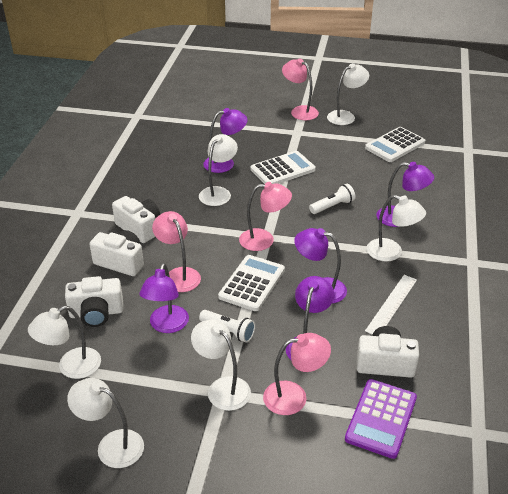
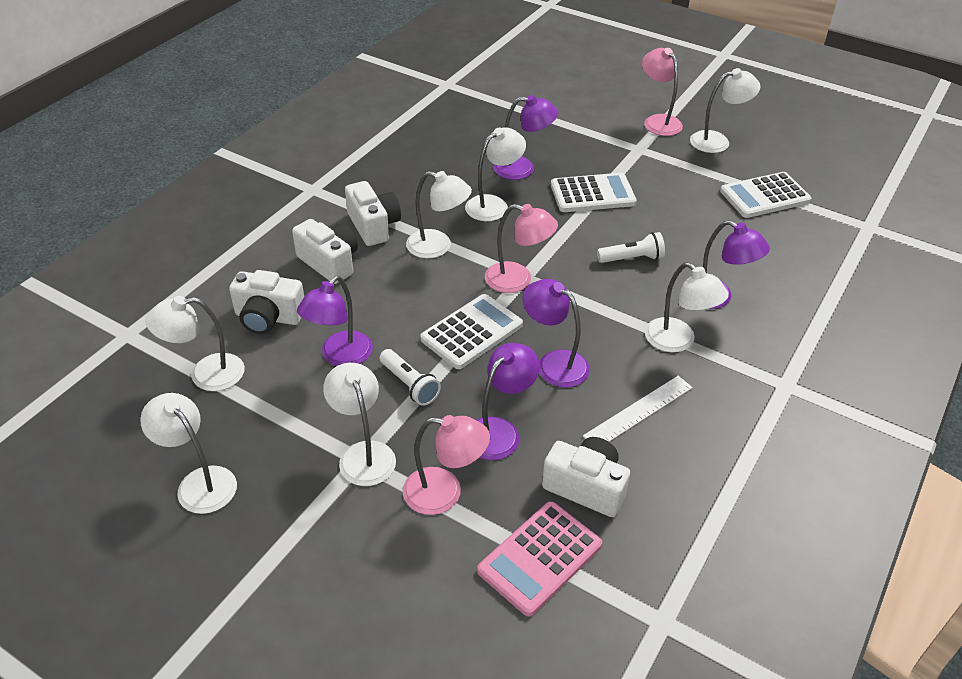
camera: 20 degrees right, 5 degrees up
pink lamp [152,211,201,292] -> none
purple calculator [345,379,417,459] -> pink calculator [477,502,602,617]
none -> white lamp [406,171,472,258]

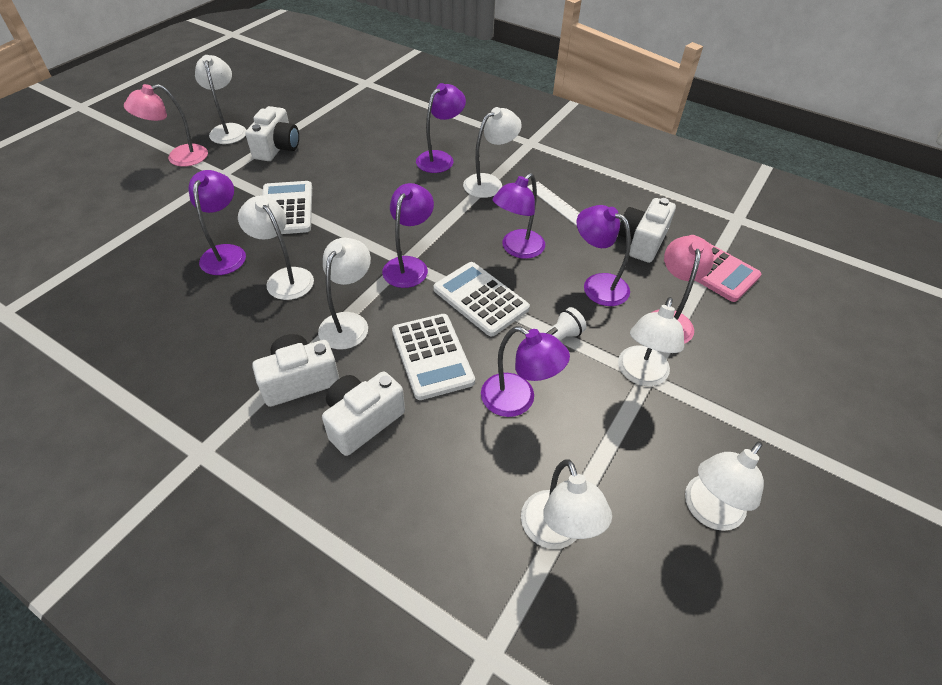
camera: 90 degrees left, 5 degrees up
white camera [229,270,304,334] -> white camera moved to [245,106,299,161]
white lamp [323,363,396,486] -> white lamp turned 45 degrees counterclockwise [618,297,684,386]
pink lamp [485,204,558,293] -> purple lamp [382,183,434,288]
white flashlight [597,232,665,263] -> none
white calculator [720,172,811,218] -> white calculator moved to [392,314,475,400]

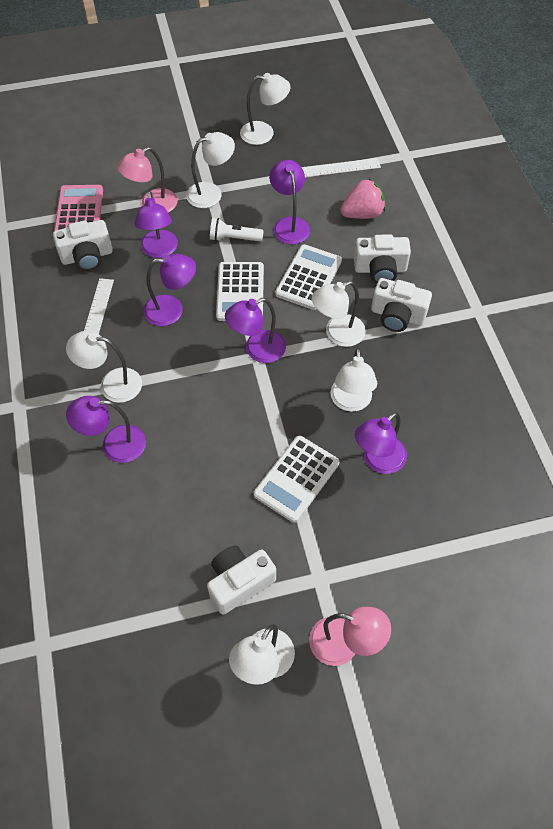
camera: 135 degrees left, 10 degrees up
white lamp [521,460,612,549] -> white ruler [301,158,381,177]
none -> pink strawberry [340,179,386,219]

